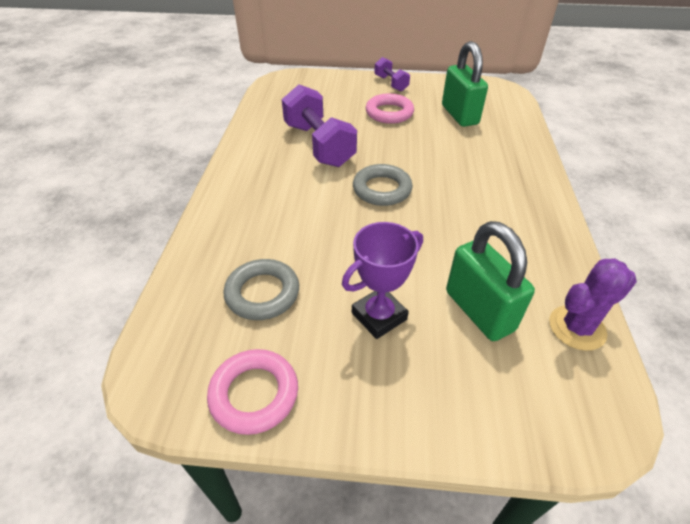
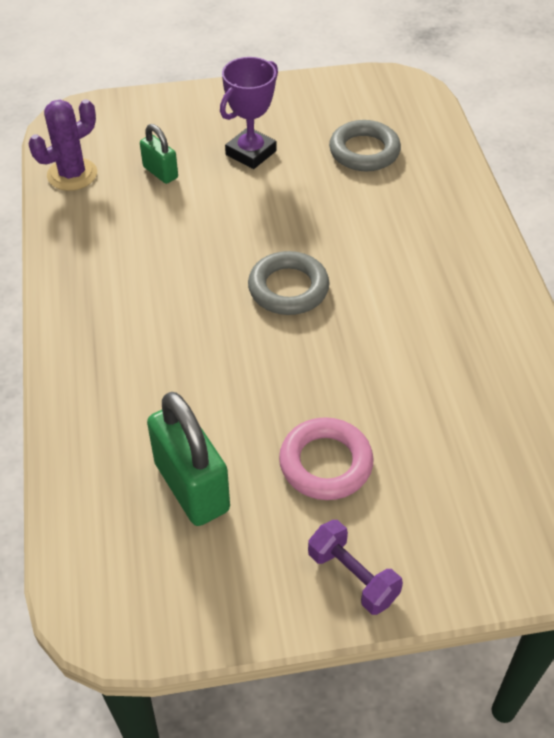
camera: 165 degrees right, 5 degrees up
pink ring [207,349,298,435] -> none
purple dumbbell [282,84,357,167] -> none
green padlock [446,221,535,341] -> green padlock [140,124,178,184], size x0.54

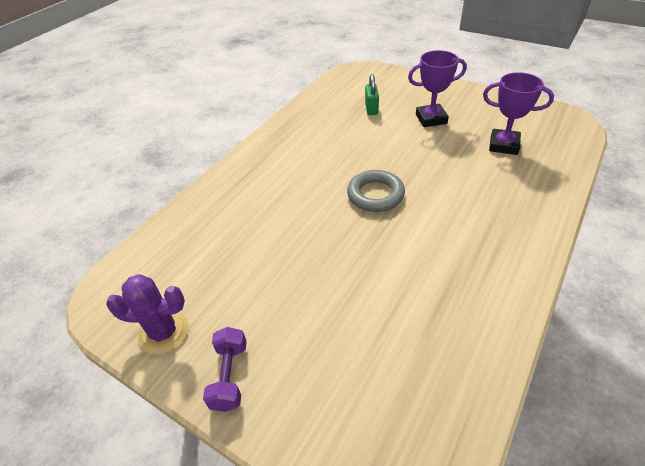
camera: 45 degrees right, 5 degrees down
purple cactus [29,99,97,191] -> purple cactus moved to [106,274,189,355]
green padlock [147,392,230,526] -> none
pink ring [279,417,374,500] -> none
grey ring [329,120,401,171] -> purple trophy [483,72,554,155]

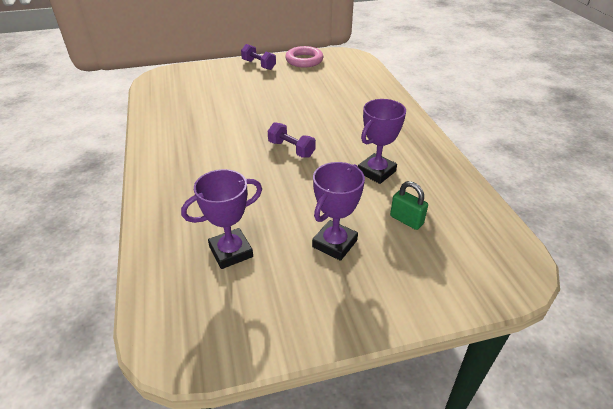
camera: 130 degrees right, 5 degrees down
purple cactus [106,274,189,355] -> pink ring [285,46,323,67]
grey ring [347,170,405,212] -> purple dumbbell [268,122,316,158]
none -> purple trophy [358,99,406,184]

